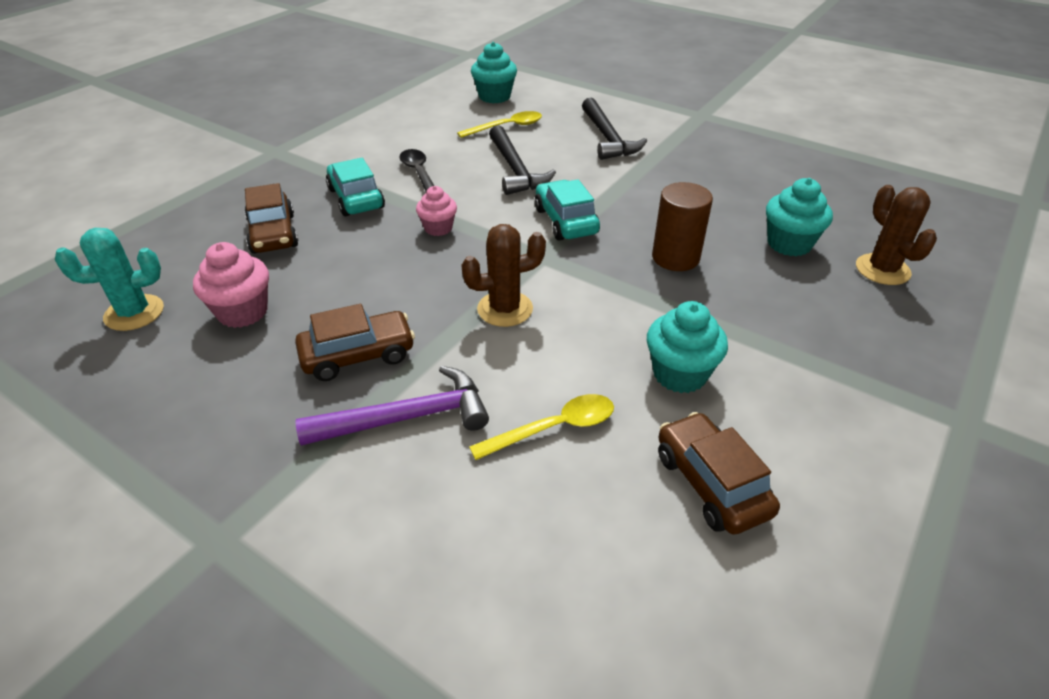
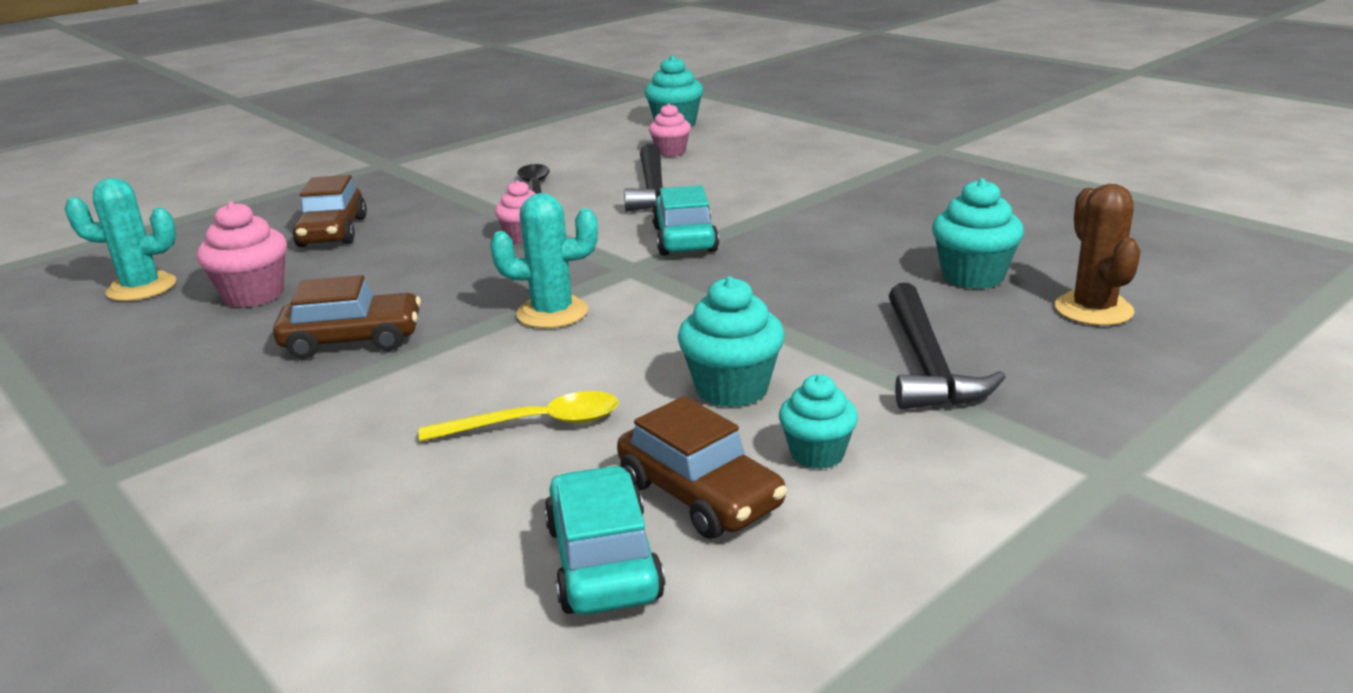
camera: 15 degrees right, 15 degrees down
purple hammer [295,366,489,446] -> none
turquoise car [326,158,385,216] -> turquoise car moved to [544,465,665,615]
yellow spoon [457,111,542,138] -> pink cupcake [649,103,691,157]
brown cactus [461,224,546,327] -> turquoise cactus [490,193,598,328]
black hammer [582,98,647,160] -> black hammer moved to [889,283,1006,409]
brown cylinder [652,182,713,271] -> none
brown car [658,412,780,535] -> brown car turned 150 degrees clockwise [617,396,787,539]
none -> turquoise cupcake [779,374,858,469]

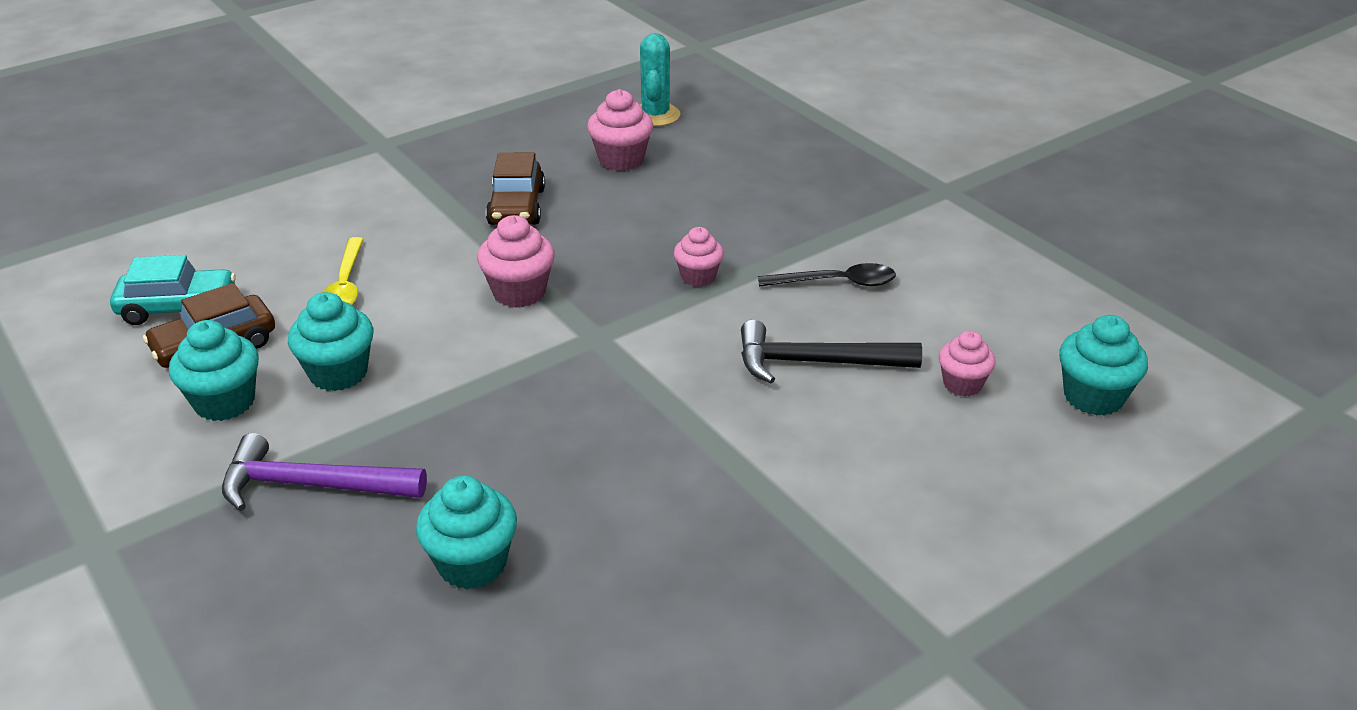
camera: 95 degrees right, 10 degrees up
brown car [292,175,367,247] -> none
turquoise cactus [490,193,598,328] -> pink cupcake [477,215,555,308]
turquoise car [652,185,719,256] -> none
turquoise cupcake [779,374,858,469] -> turquoise cupcake [169,320,259,421], size x1.50
black hammer [889,283,1006,409] -> purple hammer [222,433,427,511]
brown cactus [1055,184,1141,326] -> none

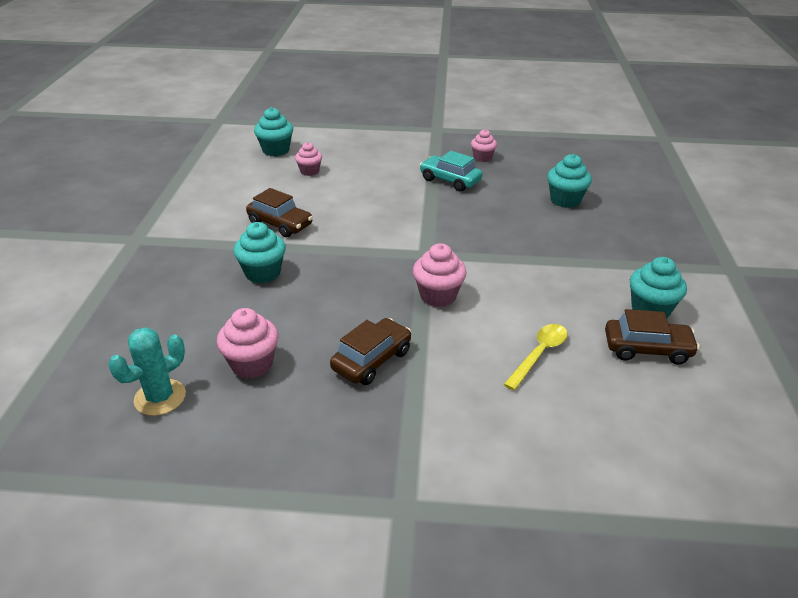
camera: 140 degrees left, 0 degrees up
turquoise car [110,255,236,325] -> turquoise car moved to [420,151,482,192]
purple hammer [222,433,427,511] -> none
turquoise cupcake [288,292,373,391] -> turquoise cupcake moved to [233,222,286,283]
pink cupcake [674,227,724,287] -> pink cupcake moved to [471,129,497,162]
black hammer [741,320,922,383] -> none
black spoon [758,263,896,287] -> brown car [246,188,313,237]

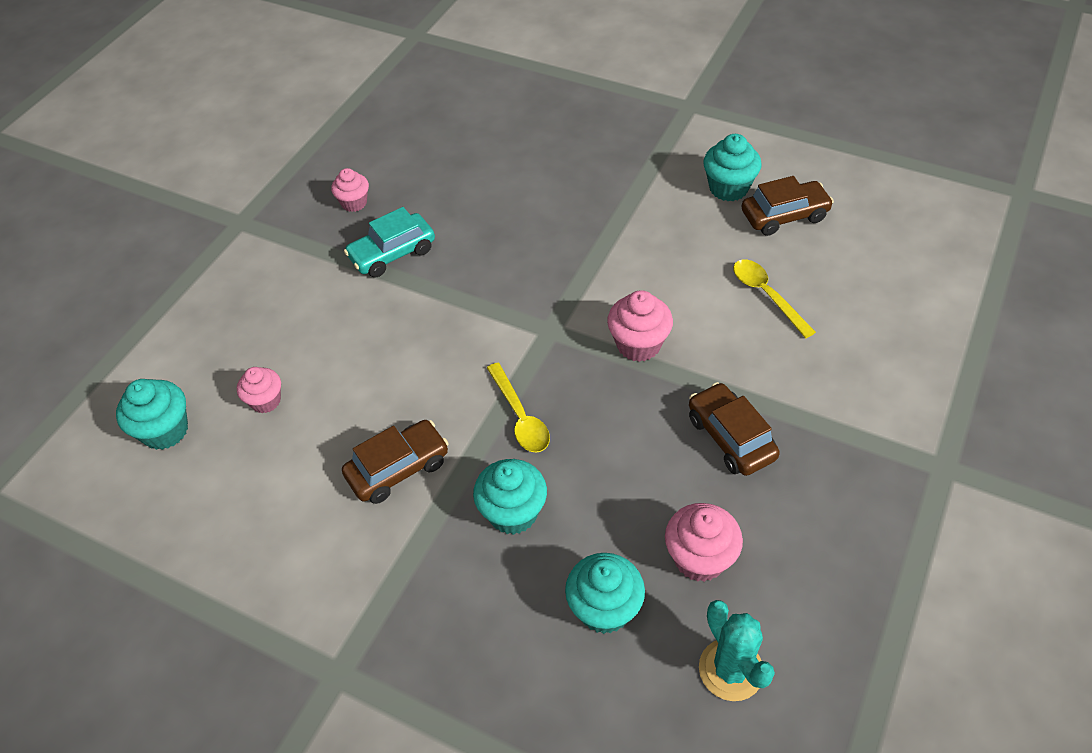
camera: 65 degrees left, 15 degrees up
turquoise cupcake [547,154,592,208] -> turquoise cupcake moved to [565,553,645,634]
brown car [605,309,700,365] -> brown car turned 45 degrees clockwise [741,176,834,236]
none -> yellow spoon [487,363,550,453]

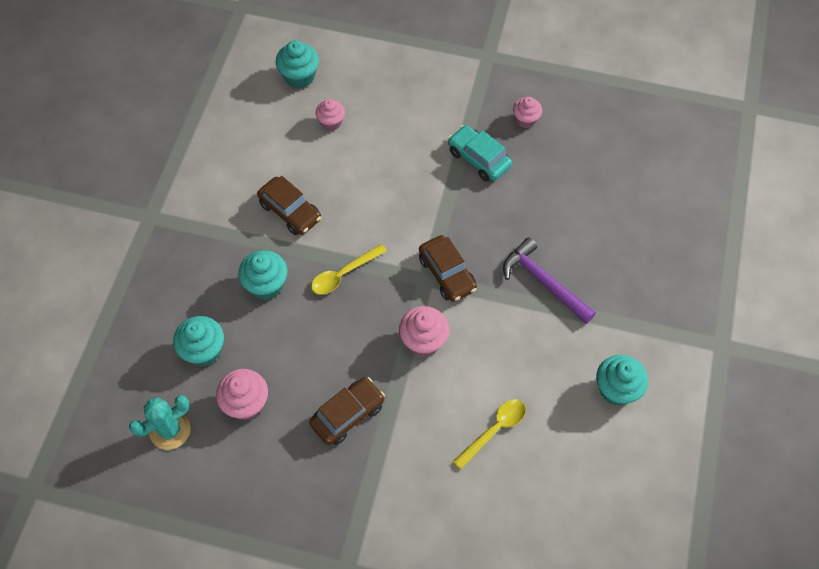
camera: 75 degrees right, 10 degrees up
brown car [741,176,834,236] -> brown car moved to [419,235,477,302]
none -> purple hammer [503,237,596,324]

